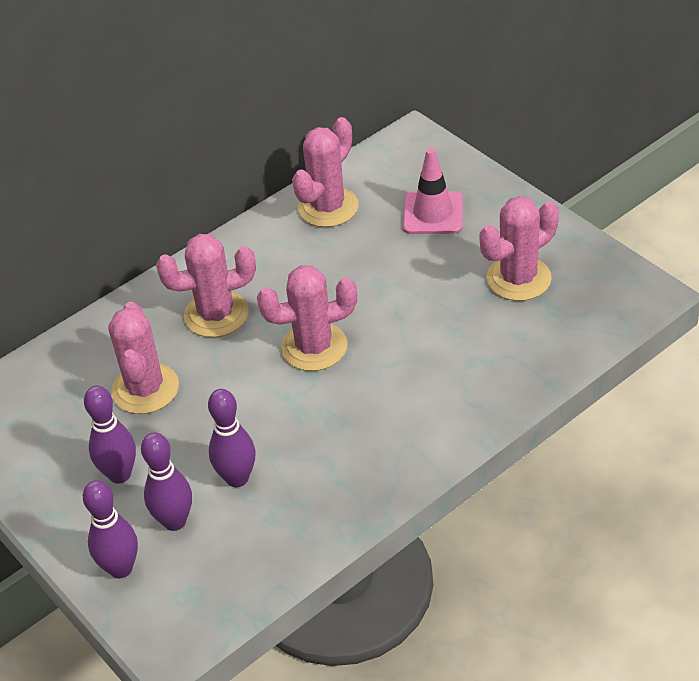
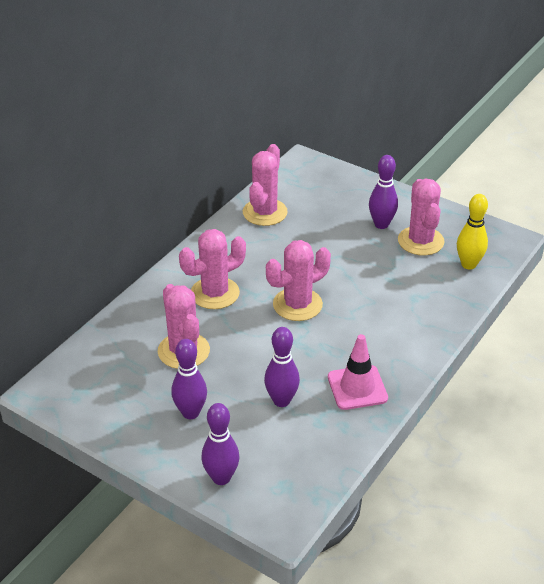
camera: 20 degrees left, 5 degrees down
purple bowling pin [141,432,192,531] -> purple bowling pin moved to [369,155,398,229]
pink traffic cone [403,148,463,234] -> pink traffic cone moved to [328,334,388,410]
pink cactus [479,196,559,301] -> pink cactus turned 45 degrees counterclockwise [398,178,445,255]
none -> yellow bowling pin [457,194,488,270]

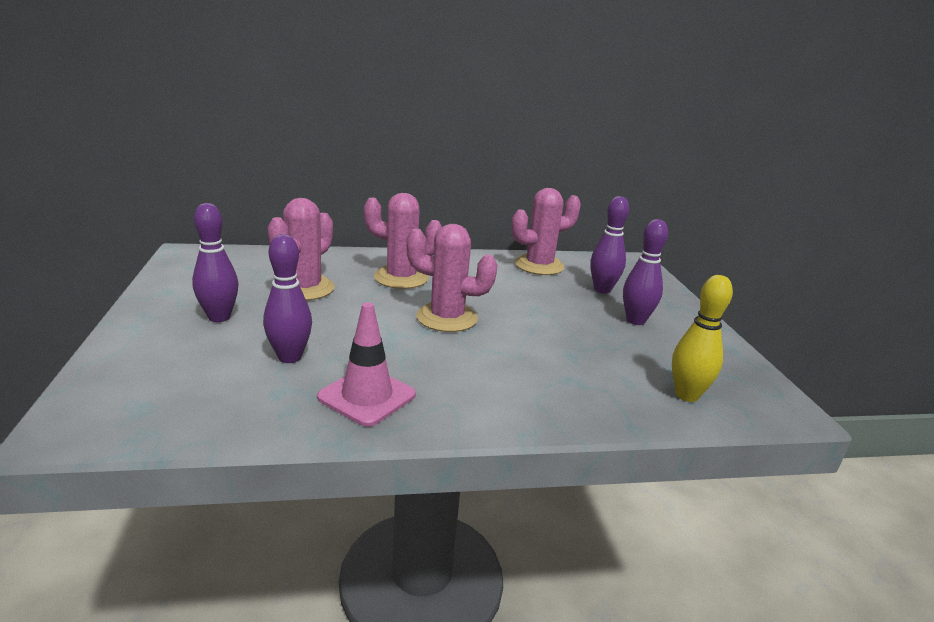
camera: 45 degrees right, 15 degrees down
purple bowling pin [201,403,239,485] -> purple bowling pin moved to [590,196,629,294]
pink cactus [398,178,445,255] -> none

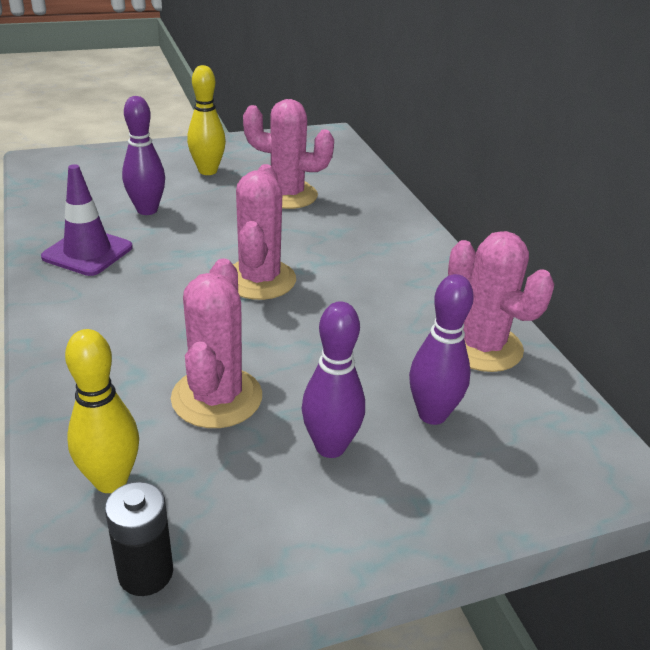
camera: 80 degrees right, 10 degrees up
purple bowling pin [192,203,239,322] -> yellow bowling pin [187,65,226,175]
pink traffic cone [317,302,416,427] -> purple traffic cone [41,164,133,276]
pink cactus [364,193,442,289] -> pink cactus moved to [171,258,262,428]
none -> black battery [105,482,173,596]

